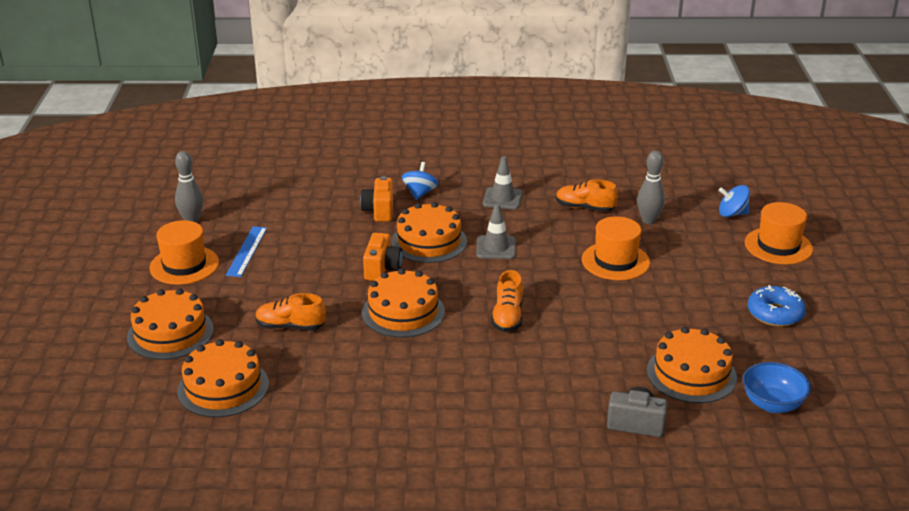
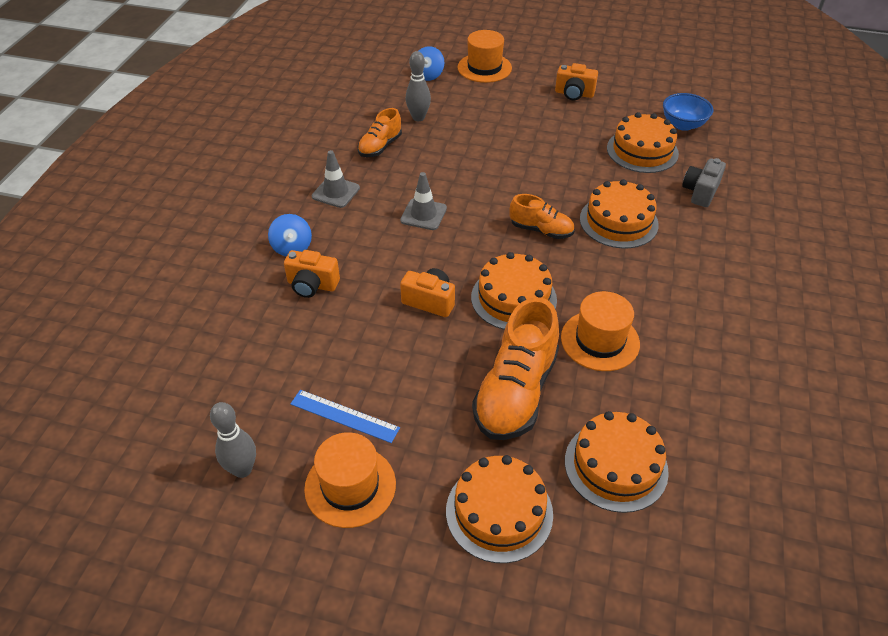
camera: 75 degrees left, 15 degrees up
orange shoe [255,293,326,330] -> orange shoe [472,297,559,440], size x1.79
orange cake [391,202,467,263] -> orange cake moved to [580,179,659,248]
blue spinning top [402,162,439,200] -> blue spinning top turned 135 degrees counterclockwise [268,214,312,257]
orange hat [582,216,650,280] -> orange hat moved to [561,291,640,371]
blue donut [747,285,806,327] -> orange camera [555,63,598,100]

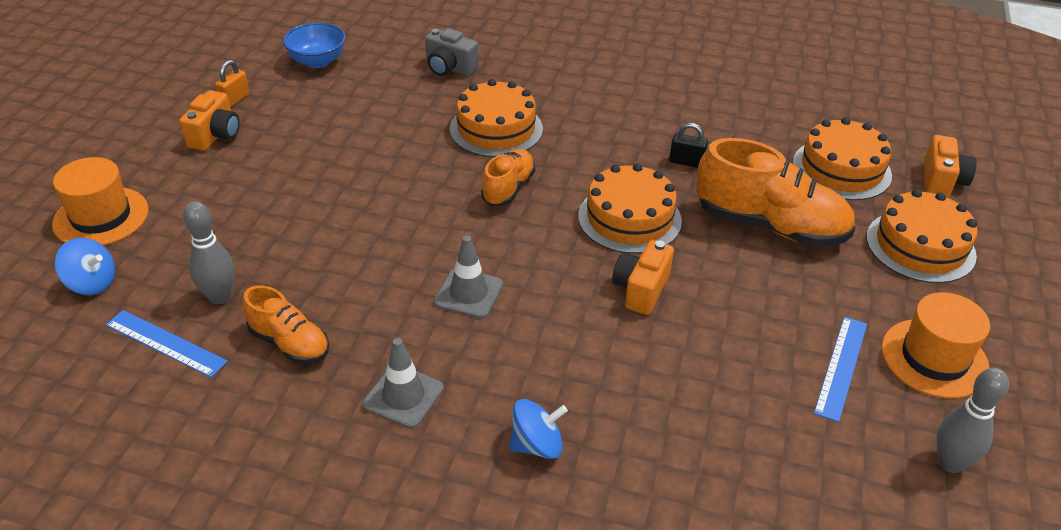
camera: 90 degrees left, 5 degrees down
orange camera [284,250,340,298] -> orange camera moved to [924,135,976,198]
orange hat [561,291,640,371] -> black padlock [669,123,708,168]
orange cake [607,112,679,173] -> none
none -> blue ruler [106,310,228,377]
none -> orange padlock [215,60,250,107]

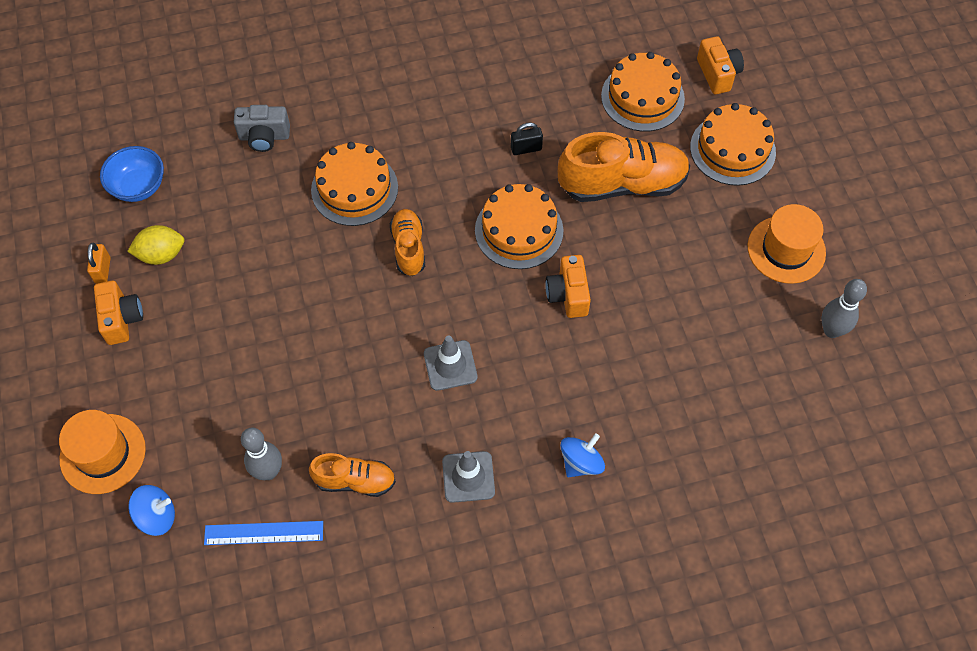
camera: 30 degrees left, 20 degrees up
blue ruler [814,317,867,422] -> none
none -> yellow lemon [127,225,184,265]

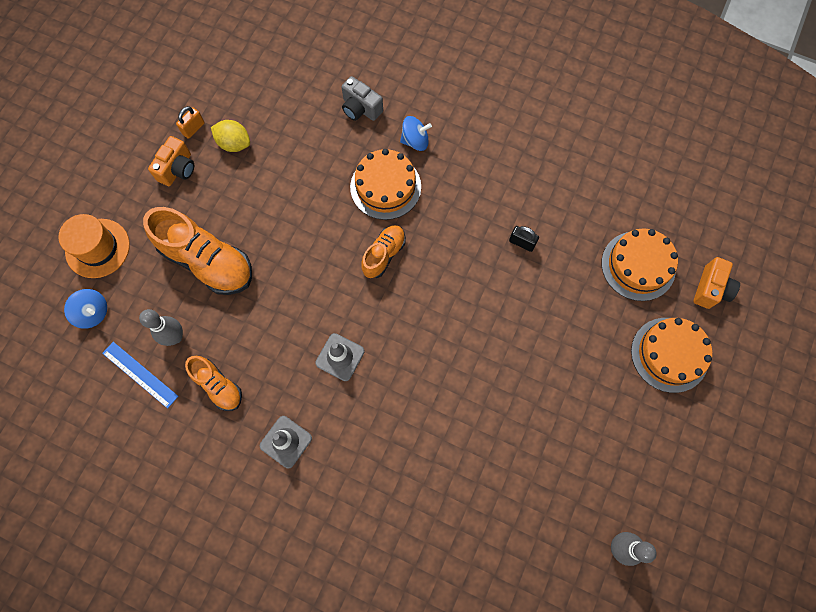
camera: 40 degrees right, 10 degrees up
blue bowl [100,146,164,202] -> none
orange cake [475,184,563,269] -> none
orange camera [545,255,591,318] -> none
orange shoe [558,132,690,202] -> orange shoe moved to [143,207,252,295]
blue spinning top [560,433,605,477] -> blue spinning top moved to [400,116,432,151]
orange hat [747,204,826,284] -> none

